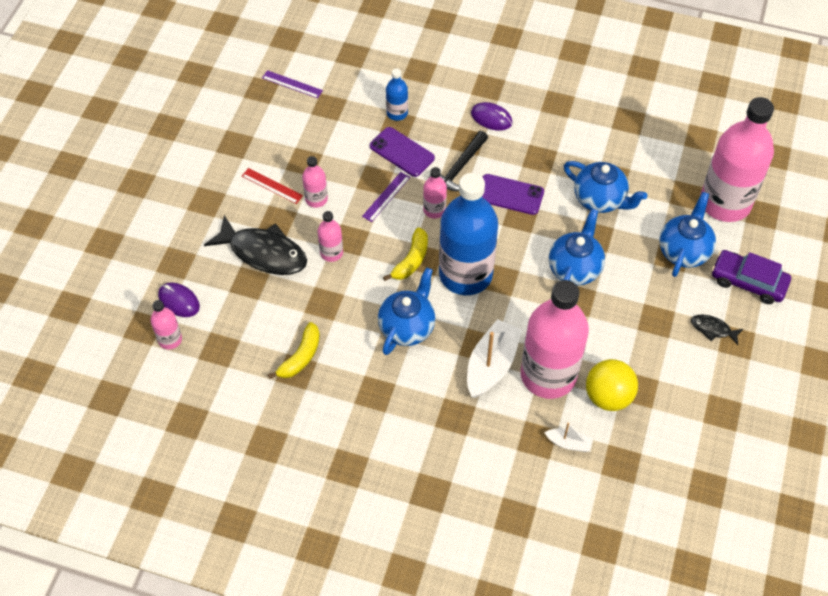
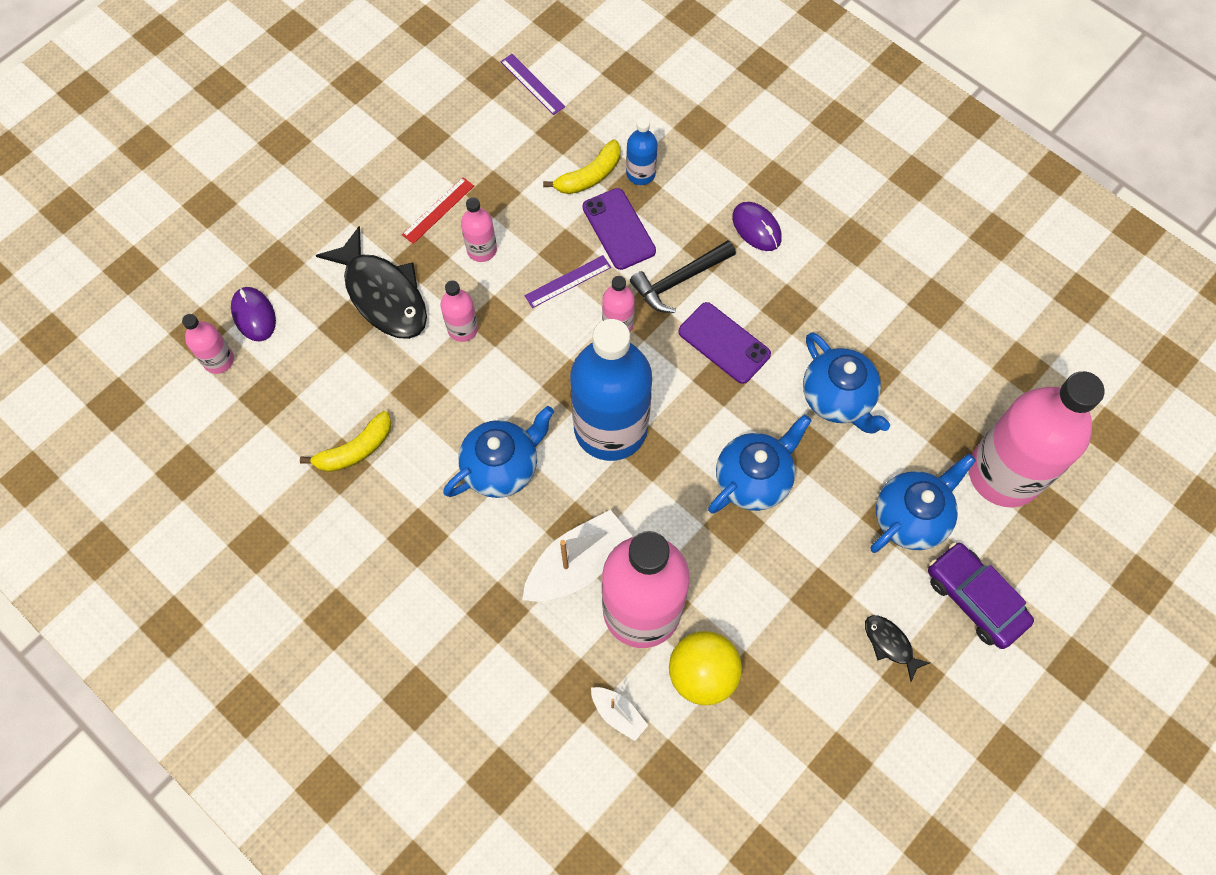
camera: 25 degrees right, 10 degrees up
red ruler [242,168,303,204] -> red ruler turned 75 degrees clockwise [402,177,474,244]
yellow banana [383,227,428,281] -> yellow banana moved to [543,140,621,194]

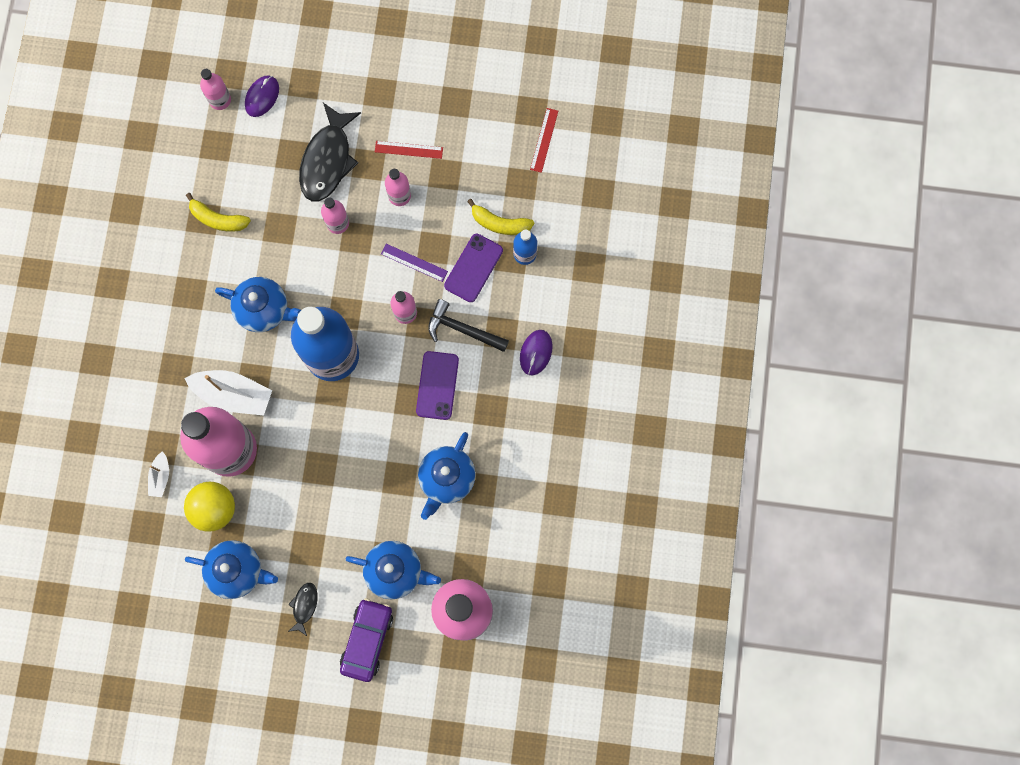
camera: 55 degrees right, 10 degrees up
purple ruler [501,54,565,115] -> red ruler [530,108,558,173]
blue teapot [708,415,812,514] -> blue teapot moved to [185,540,278,599]

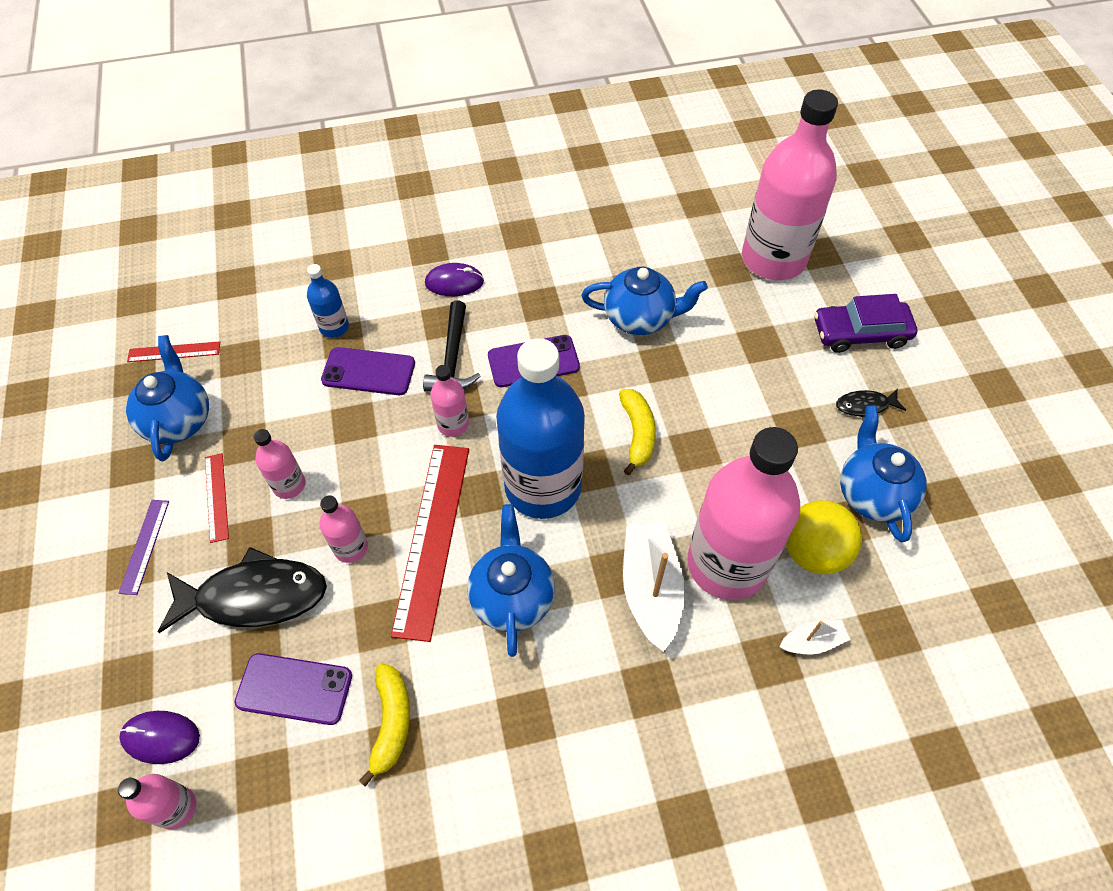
camera: 110 degrees left, 20 degrees down
blue teapot [345,541,441,599] -> blue teapot moved to [126,335,209,461]
purple ruler [381,244,448,282] -> purple ruler moved to [119,500,169,595]
yellow banana [467,199,534,235] -> yellow banana moved to [619,389,656,475]
none -> purple phone [235,653,352,725]
none -> red ruler [391,445,469,642]

